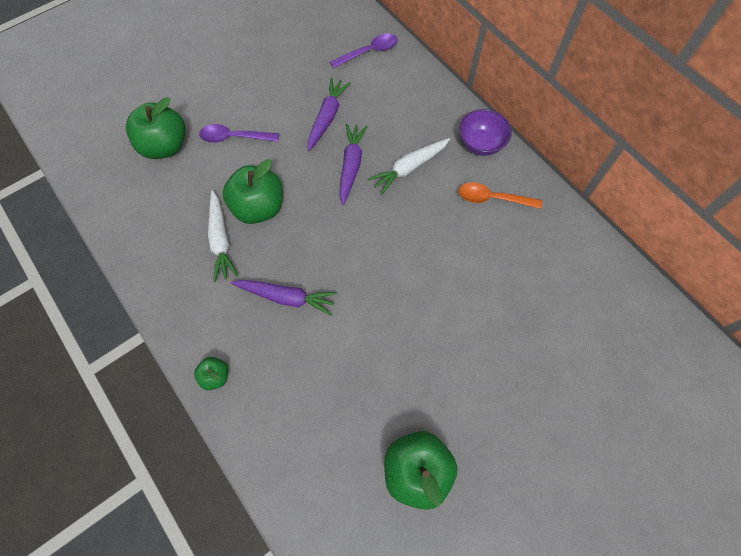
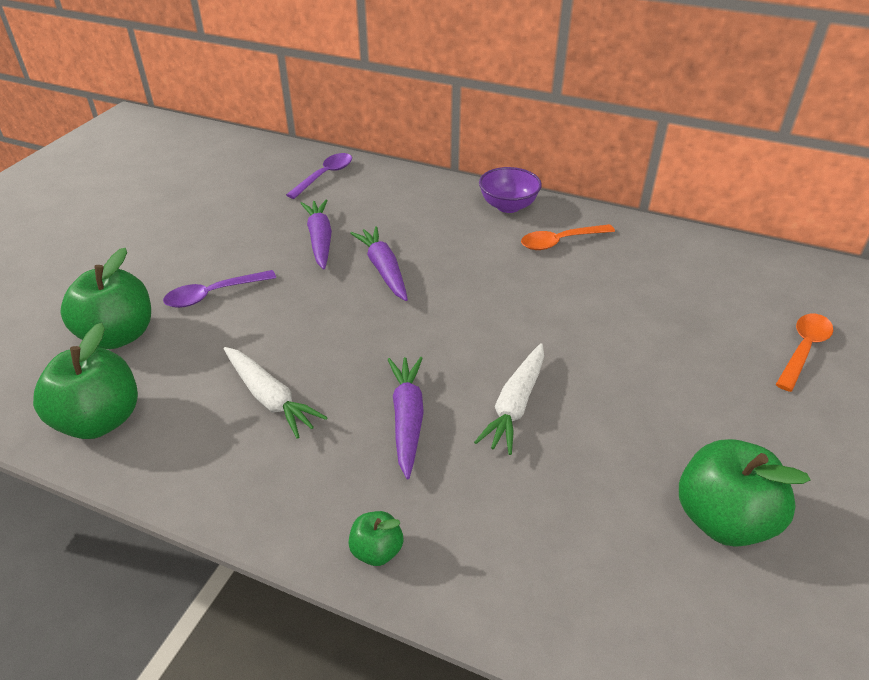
camera: 30 degrees left, 25 degrees down
green apple [223,159,283,224] -> green apple moved to [33,323,138,439]
purple carrot [231,280,337,316] -> purple carrot turned 75 degrees counterclockwise [387,357,424,479]
white carrot [368,138,450,195] -> white carrot moved to [474,343,544,455]
none -> orange spoon [776,314,833,392]

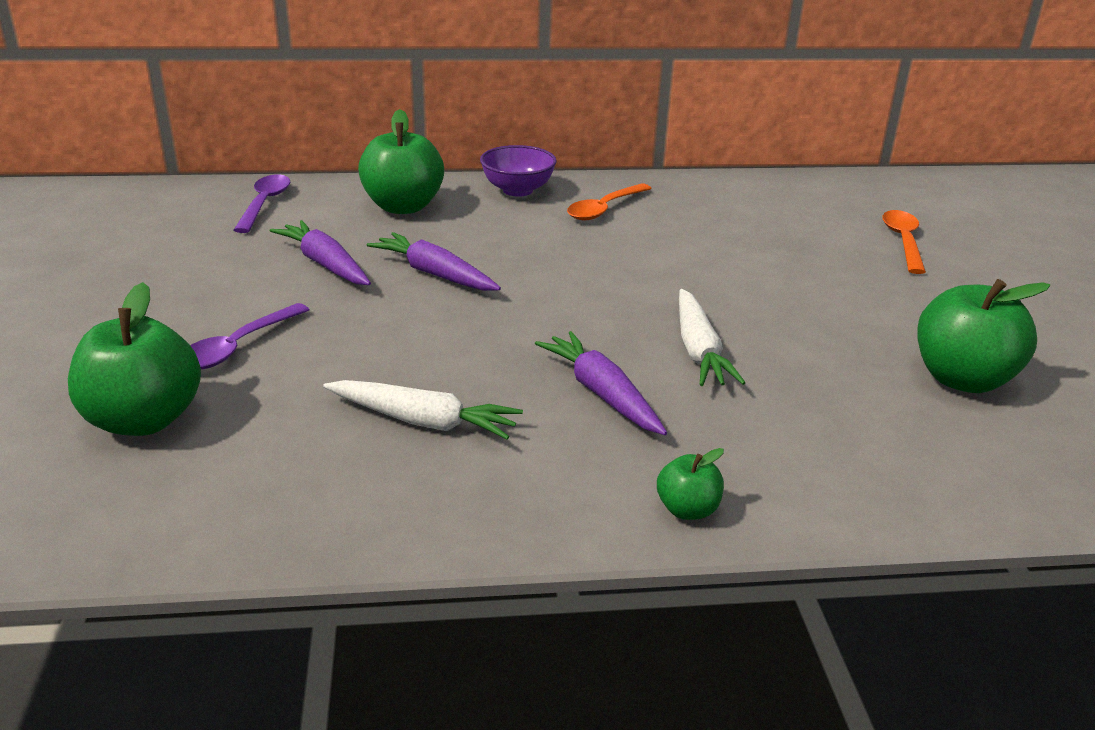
camera: 30 degrees left, 10 degrees down
green apple [33,323,138,439] -> green apple moved to [358,109,444,214]

